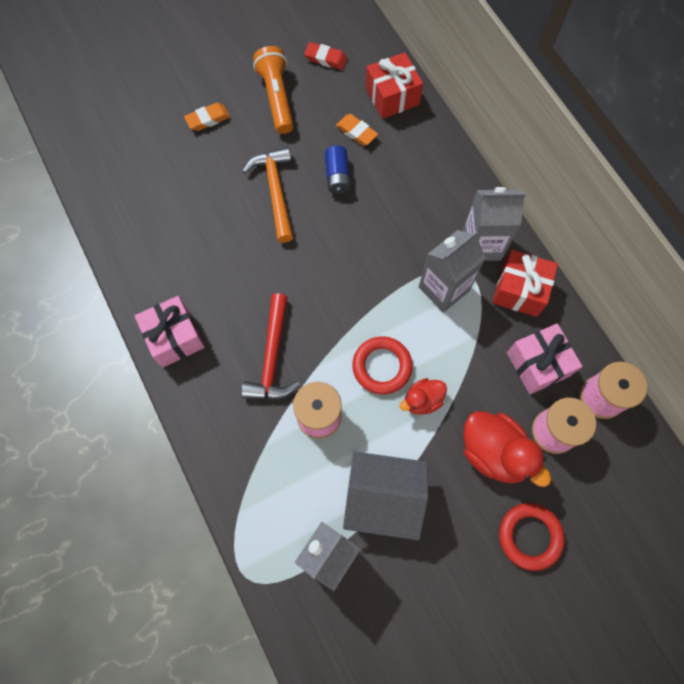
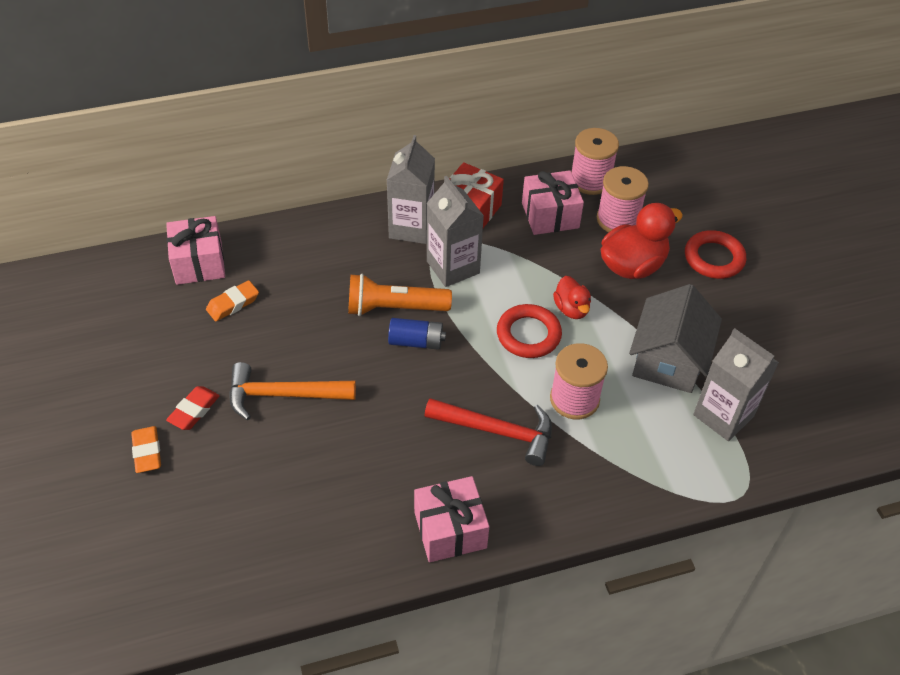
camera: 80 degrees left, 20 degrees down
orange flashlight [253,46,293,134] -> orange flashlight moved to [348,274,452,316]
red eraser [304,42,348,70] -> red eraser moved to [166,386,220,430]
blue battery [325,145,351,194] -> blue battery moved to [388,318,446,350]
red gift [366,52,423,119] -> pink gift [166,216,225,285]

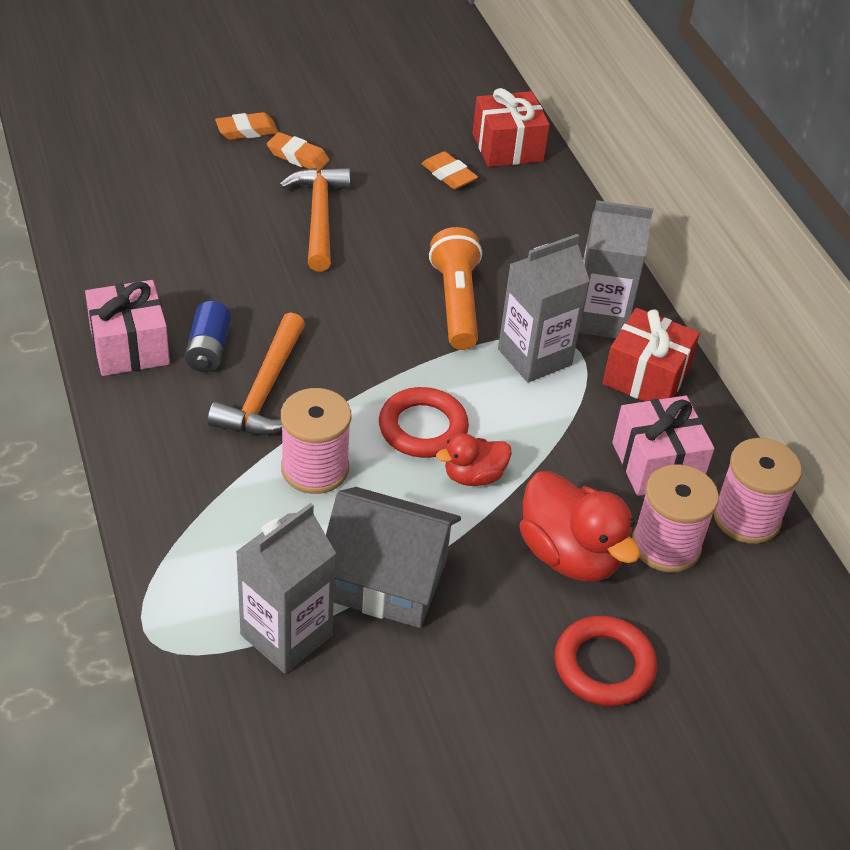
camera: 85 degrees right, 5 degrees down
pink gift [166,216,225,285] -> red gift [473,88,550,167]
red eraser [166,386,220,430] -> orange eraser [267,132,329,172]
blue battery [388,318,446,350] -> blue battery moved to [185,301,231,372]
red hammer [424,398,552,466] -> orange hammer [208,312,305,435]

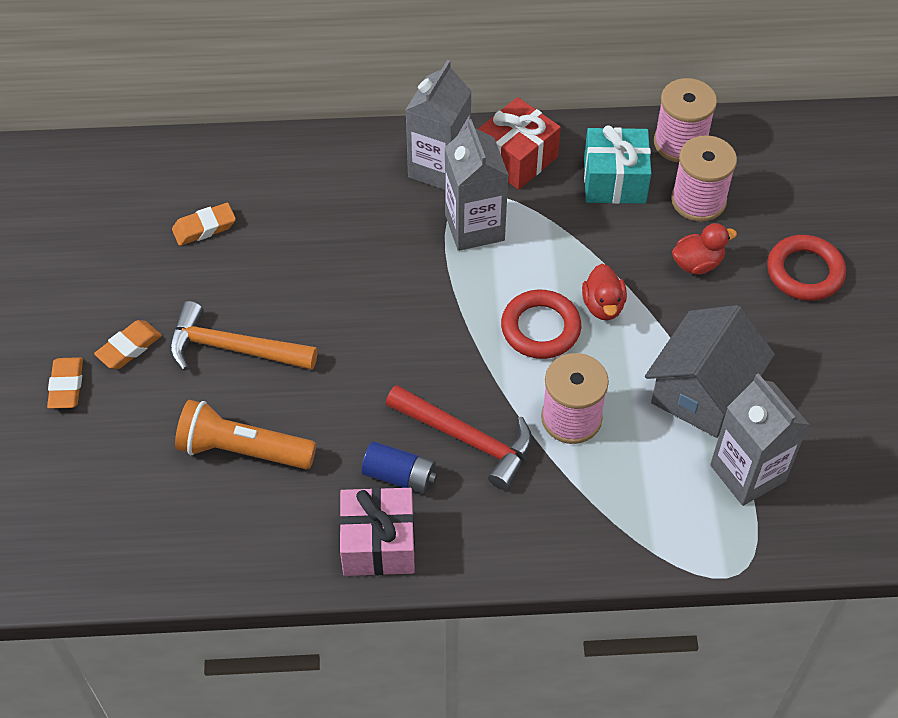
camera: 70 degrees left, 10 degrees up
orange hammer [208,312,305,435] -> red hammer [386,385,532,490]
orange flashlight [429,227,482,350] -> orange flashlight moved to [175,400,316,469]
red gift [473,88,550,167] -> none
red duck [519,471,640,581] -> red duck [672,223,737,275], size x0.57
pink gift [612,396,714,496] -> turquoise gift [584,125,652,204]

